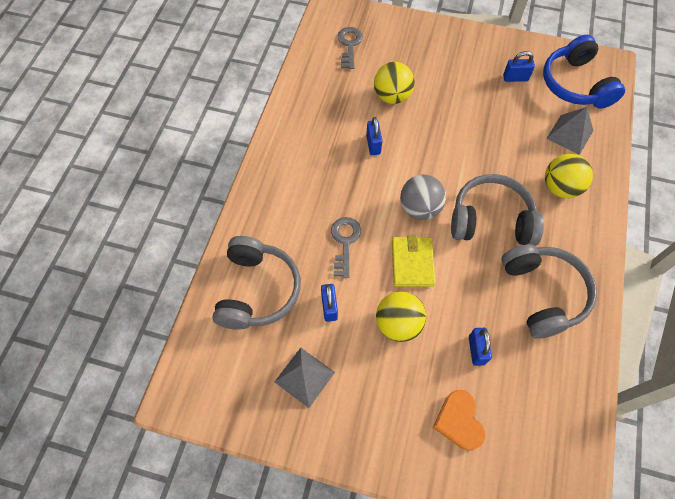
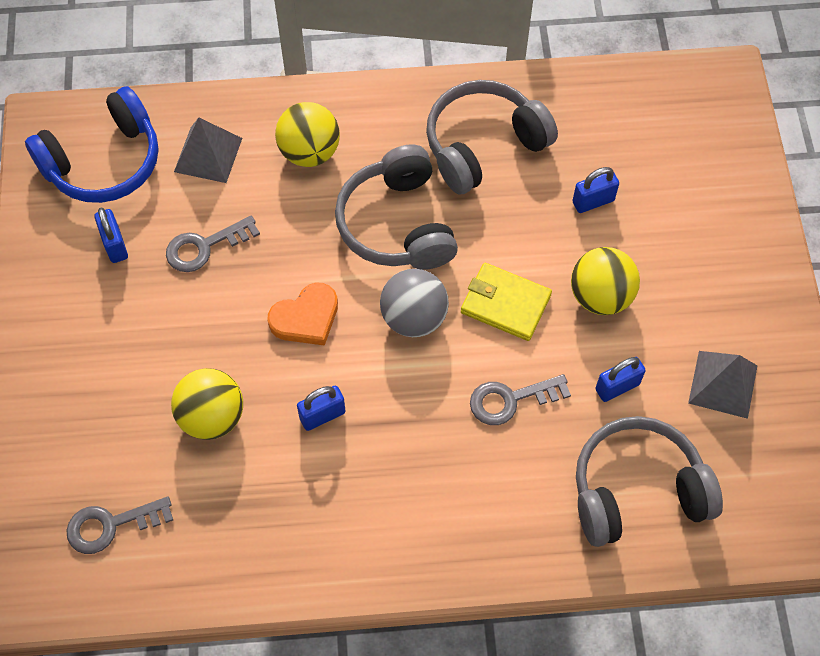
camera: 110 degrees left, 0 degrees up
yellow wallet [392,235,436,287] -> yellow wallet turned 45 degrees clockwise [461,263,552,341]
orange heart [433,390,485,450] -> orange heart moved to [267,283,338,346]
none -> grey key [166,216,260,272]

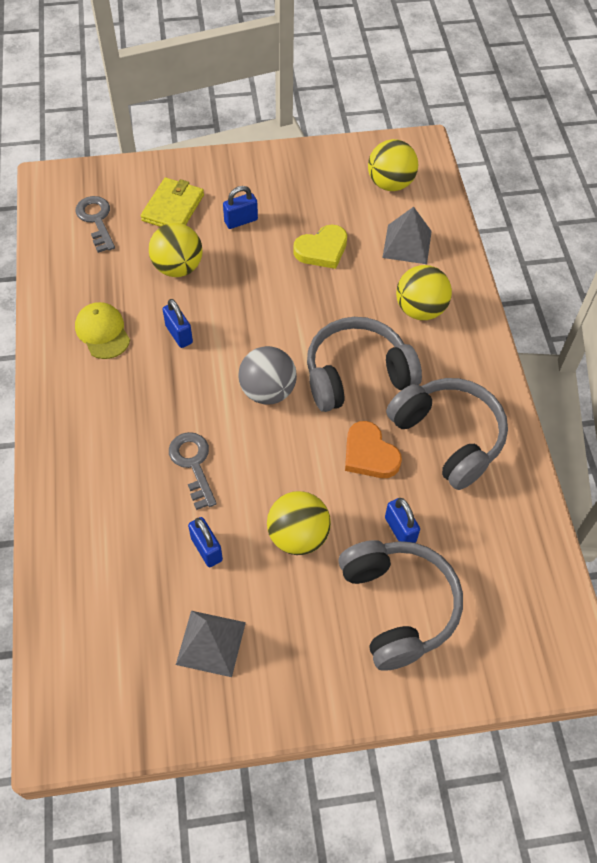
camera: 85 degrees right, 5 degrees down
blue headphones [25,86,158,203] -> yellow ball [368,139,418,191]
blue padlock [95,208,128,263] -> blue padlock moved to [223,186,258,229]
grey key [166,216,260,272] -> yellow heart [293,225,347,269]
orange heart [267,283,338,346] -> orange heart moved to [345,421,402,478]
yellow wallet [461,263,552,341] -> yellow wallet moved to [141,178,204,227]
grey headphones [576,416,723,547] -> grey headphones moved to [338,540,463,671]
none -> yellow cap [75,302,130,359]

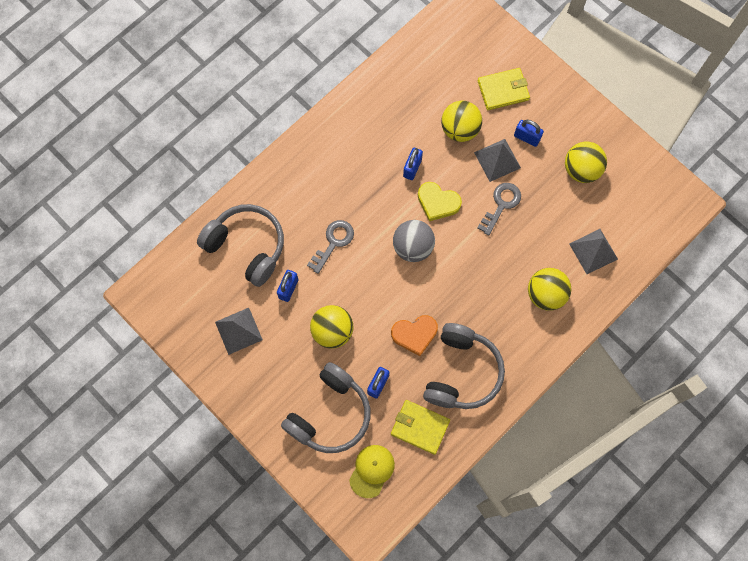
camera: 55 degrees right, 15 degrees up
yellow cap [75,302,130,359] -> yellow cap moved to [349,445,395,498]
grey key [76,196,115,253] -> grey key moved to [477,183,521,236]
yellow heart [293,225,347,269] -> yellow heart moved to [418,182,462,221]
grey headphones [307,317,422,412] -> grey headphones moved to [197,204,284,287]
orange heart [345,421,402,478] -> orange heart turned 120 degrees counterclockwise [391,315,438,356]
yellow ball [368,139,418,191] -> yellow ball moved to [565,142,607,183]
none -> yellow wallet [391,400,450,455]
none -> grey pyramid [474,139,521,182]

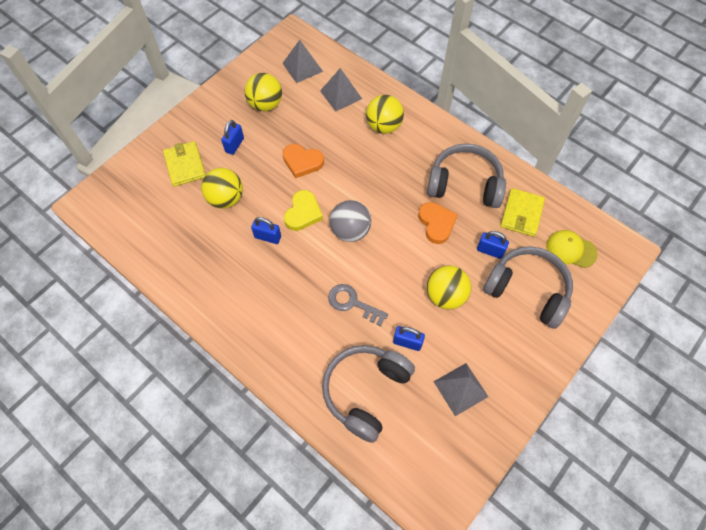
camera: 95 degrees left, 10 degrees down
grey pyramid [474,139,521,182] -> grey pyramid moved to [282,40,323,83]
grey key [477,183,521,236] -> orange heart [283,144,324,178]

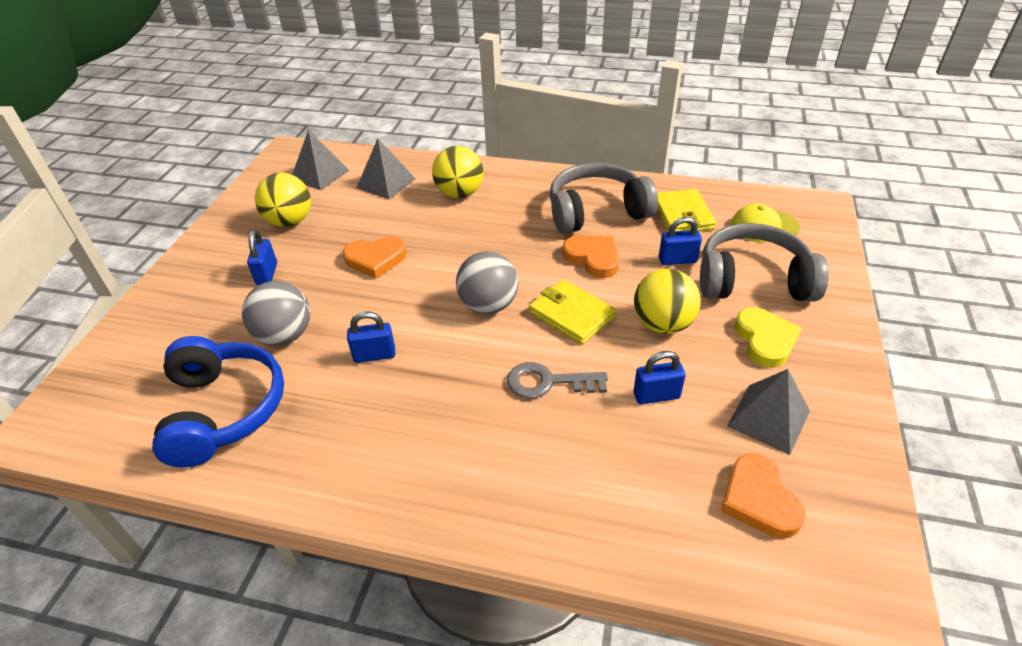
camera: 25 degrees left, 20 degrees down
yellow wallet [163,141,206,187] -> yellow wallet moved to [529,279,616,345]
yellow ball [201,168,243,209] -> grey ball [242,281,310,345]
yellow heart [284,190,323,231] -> yellow heart moved to [734,307,802,368]
grey headphones [322,345,415,443] -> none
none -> blue headphones [152,336,284,467]
none -> orange heart [721,453,806,539]

